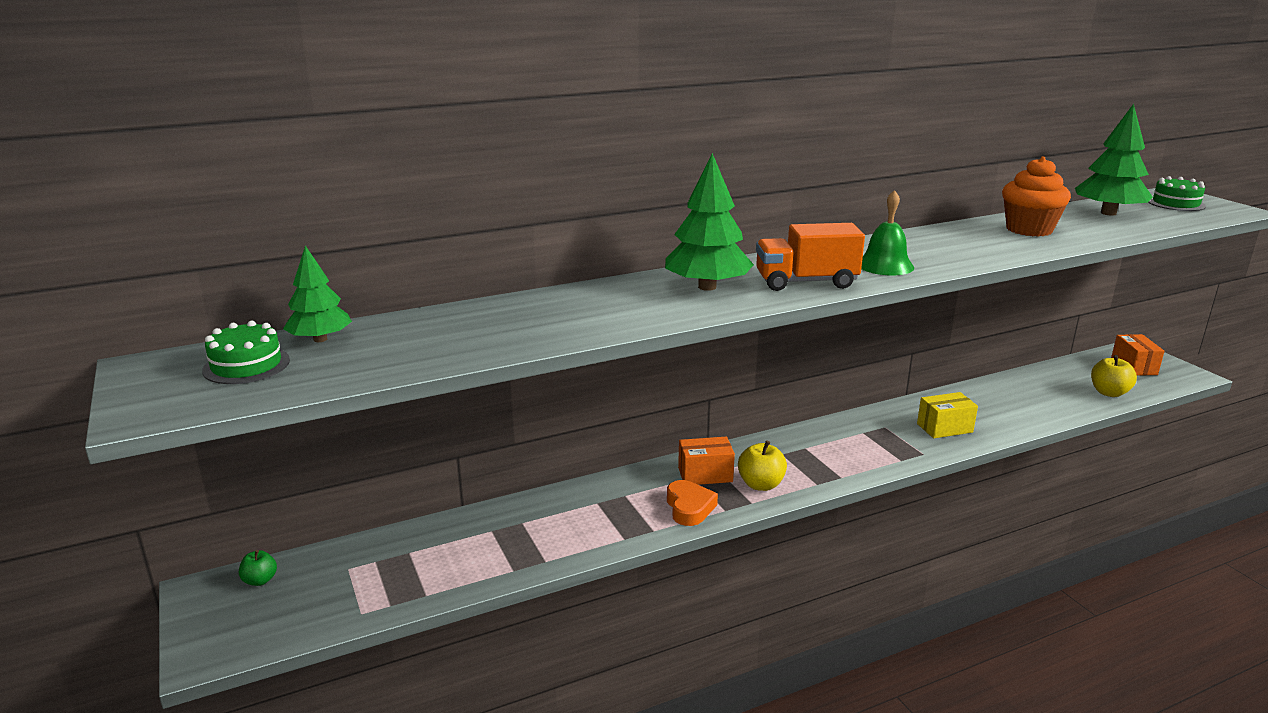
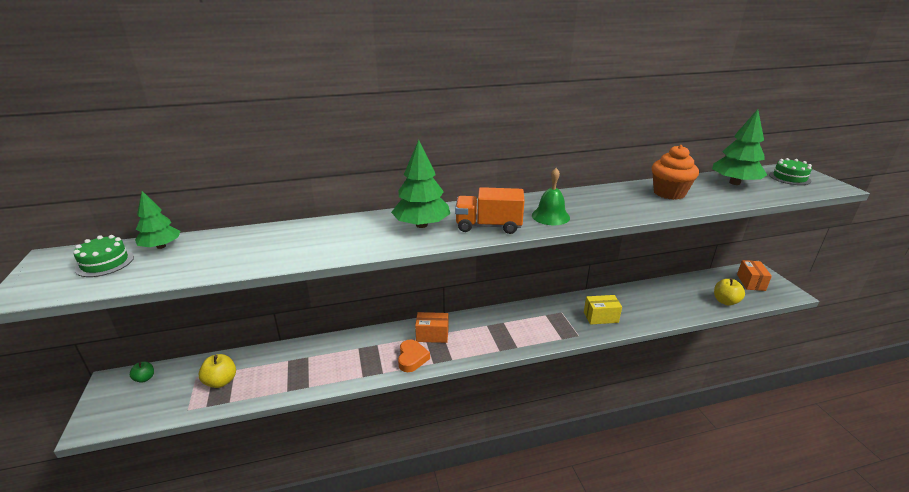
camera: 10 degrees right, 5 degrees up
yellow apple [738,440,787,491] -> yellow apple moved to [199,354,236,388]

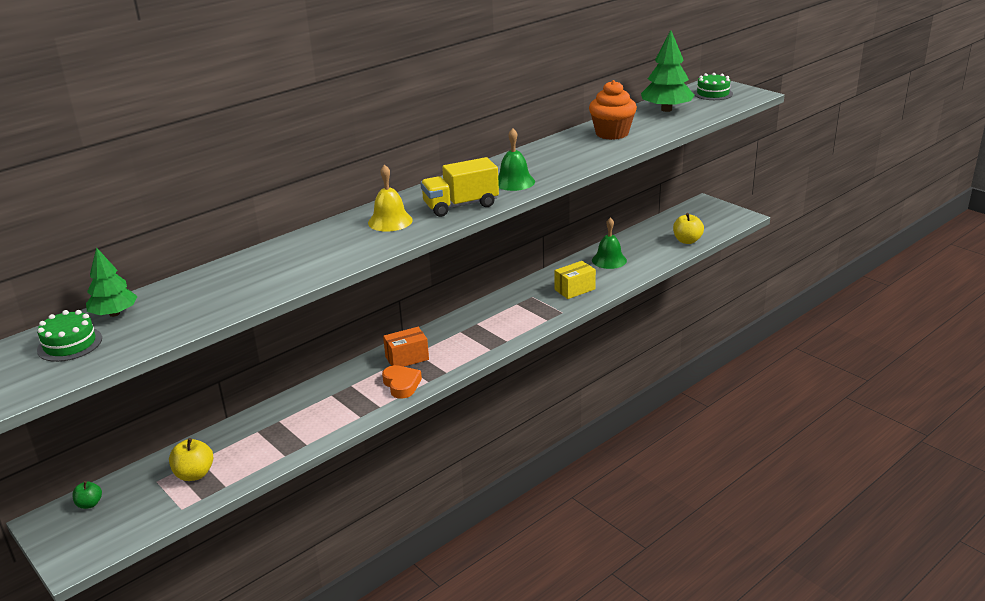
camera: 25 degrees left, 0 degrees up
green tree [391,140,450,228] -> yellow bell [368,164,413,232]
orange truck [455,187,525,234] -> yellow truck [420,157,499,217]
orange box [737,260,772,291] -> none
none -> green bell [592,217,627,269]

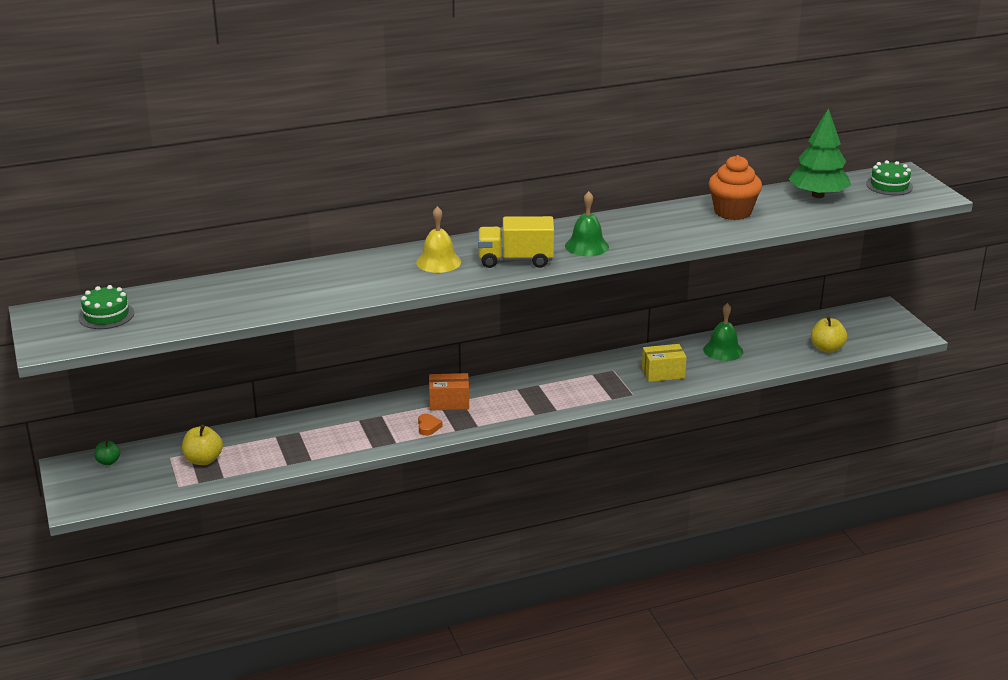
camera: 20 degrees right, 0 degrees up
green tree [86,247,138,317] -> none
orange heart [382,365,422,399] -> orange heart [418,414,442,436], size x0.64

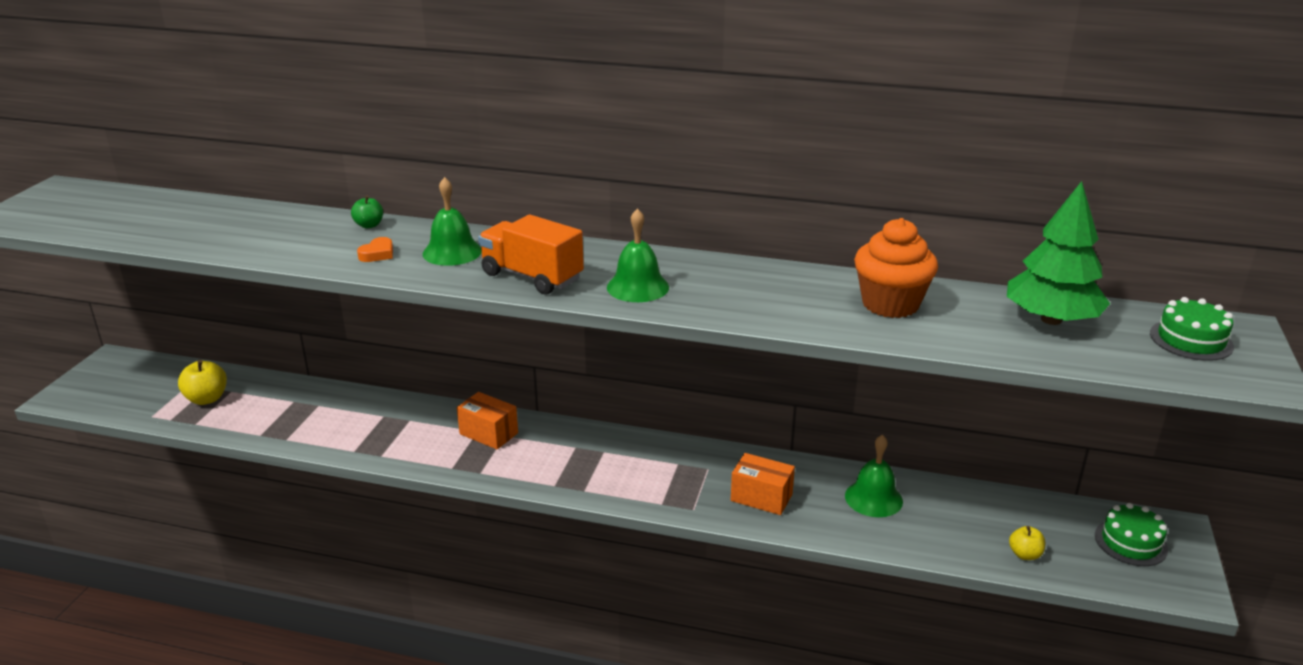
camera: 35 degrees right, 0 degrees up
green cake [78,285,134,329] -> green cake moved to [1095,503,1168,566]
green apple [94,440,120,465] -> green apple moved to [351,196,383,228]
yellow bell [416,206,461,273] -> green bell [423,177,482,266]
orange heart [418,414,442,436] -> orange heart moved to [357,237,393,262]
yellow truck [478,216,554,268] -> orange truck [478,215,584,295]
yellow box [642,344,687,382] -> orange box [731,453,795,515]
yellow apple [811,316,847,353] -> yellow apple [1009,526,1045,560], size x0.62

